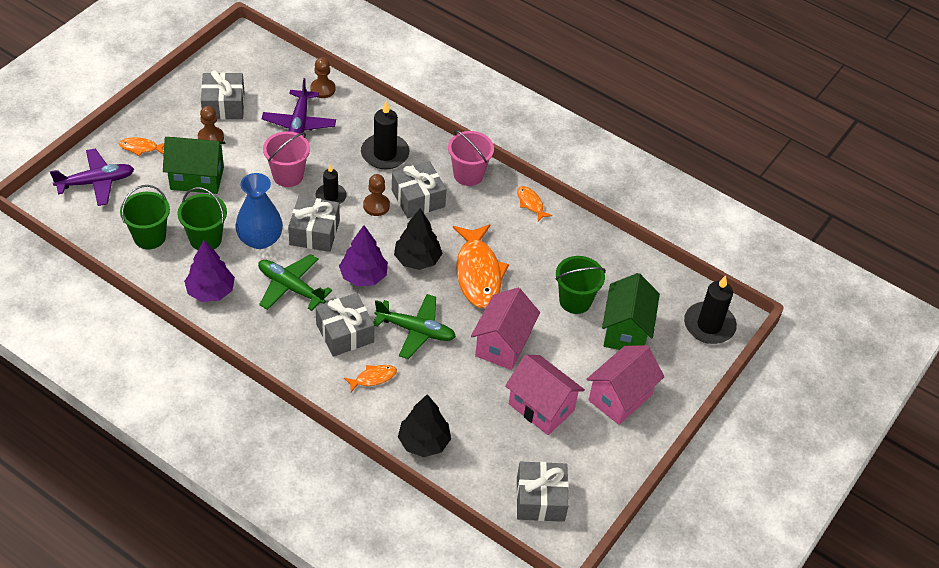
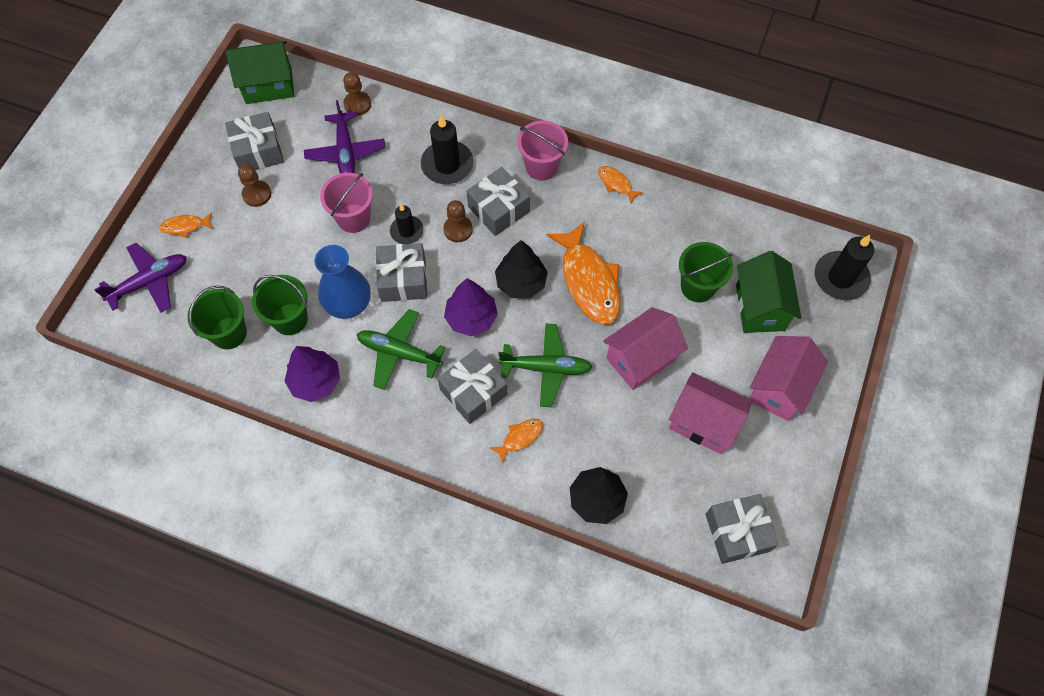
camera: 10 degrees left, 15 degrees up
green house [163,137,225,194] -> green house moved to [226,41,295,104]
pink house [471,288,540,370] -> pink house turned 45 degrees clockwise [603,307,688,390]

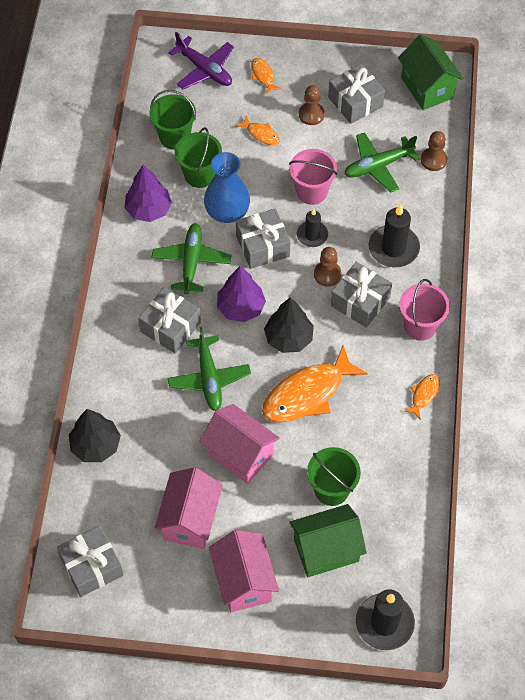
camera: 75 degrees right, 5 degrees down
purple plane [304,100,385,174] -> green plane [344,132,420,192]
orange fish [490,419,543,463] -> orange fish moved to [236,115,280,145]
pink house [749,336,828,421] -> pink house turned 60 degrees clockwise [209,530,279,612]

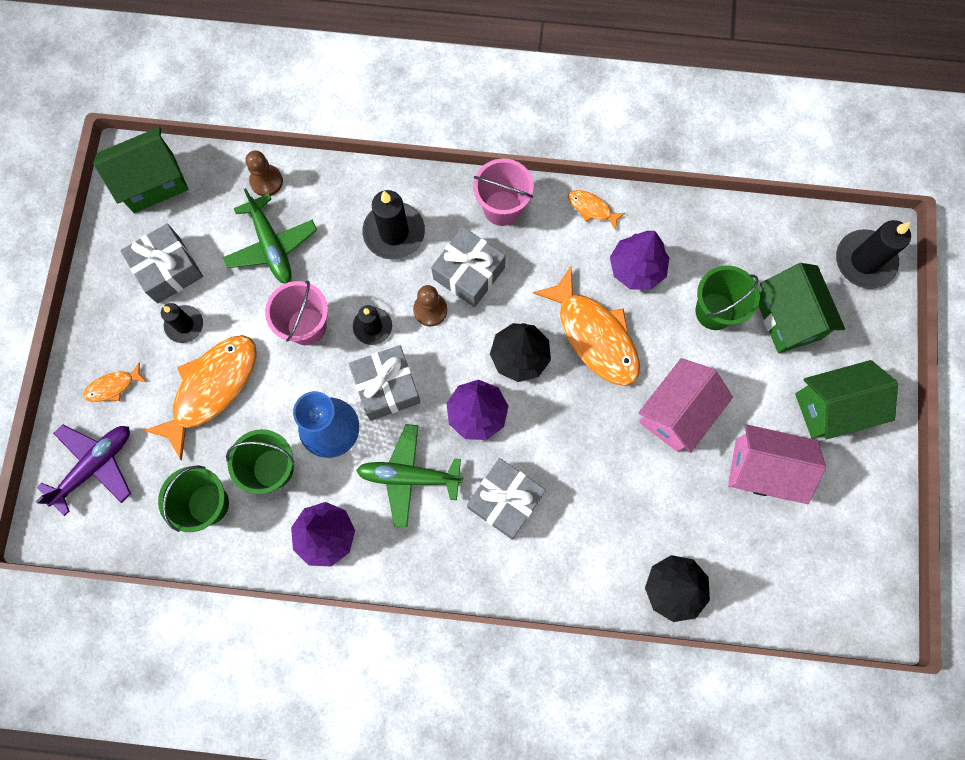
camera: 90 degrees left, 15 degrees up
grey gift [57,525,124,597] -> none
green plane [168,327,251,411] -> none
pink house [209,530,279,612] -> green house [795,360,898,439]
orange fish [236,115,280,145] -> orange fish [143,335,257,460], size x2.17
brown pawn [299,85,325,125] -> black candle [161,303,203,343]
none -> purple tree [610,231,669,290]

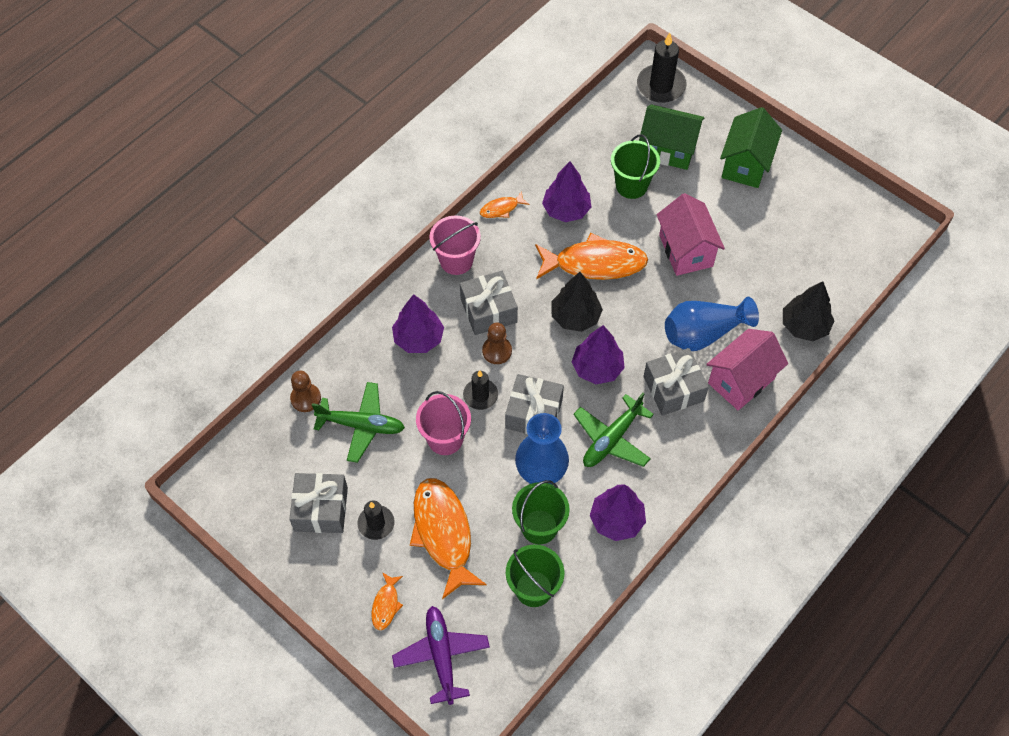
camera: 55 degrees left, 15 degrees down
green house [93,127,189,213] -> none
black candle [362,190,425,260] -> purple tree [392,294,444,353]
pink house [728,424,826,504] -> pink house moved to [706,329,788,411]
none -> blue vase [665,297,759,351]

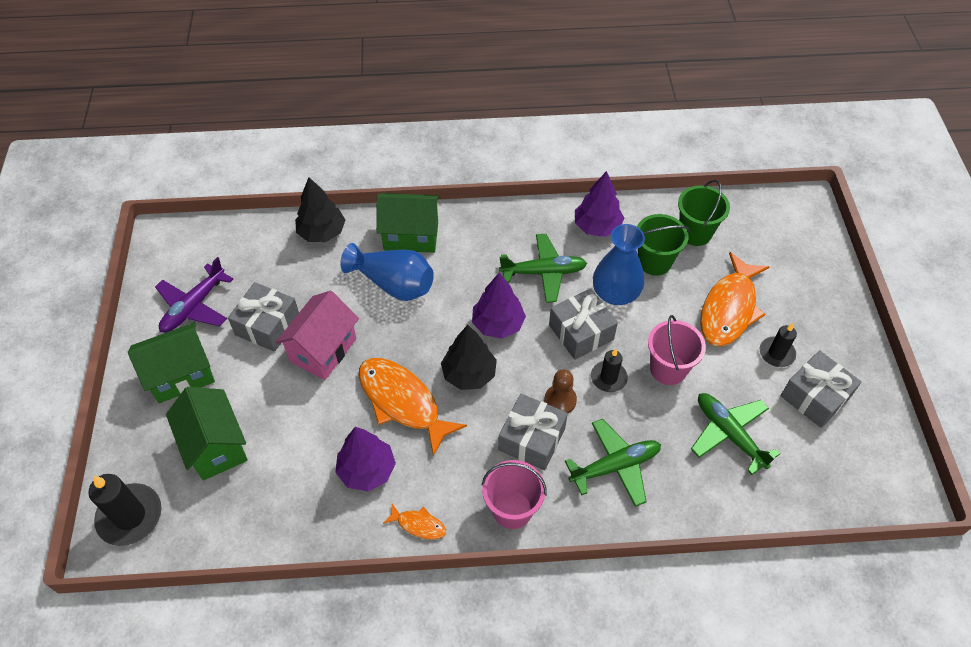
camera: 135 degrees left, 5 degrees down
brown pawn [290,371,321,412] -> none
orange fish [372,572,403,630] -> none
purple tree [392,294,444,353] -> green plane [565,419,661,507]
purple plane [392,606,490,705] -> purple plane moved to [155,257,233,333]
green bucket [611,134,660,199] -> none
grey gift [643,348,709,415] -> grey gift moved to [228,282,299,352]
pink house [706,329,788,411] -> green house [376,193,440,253]

